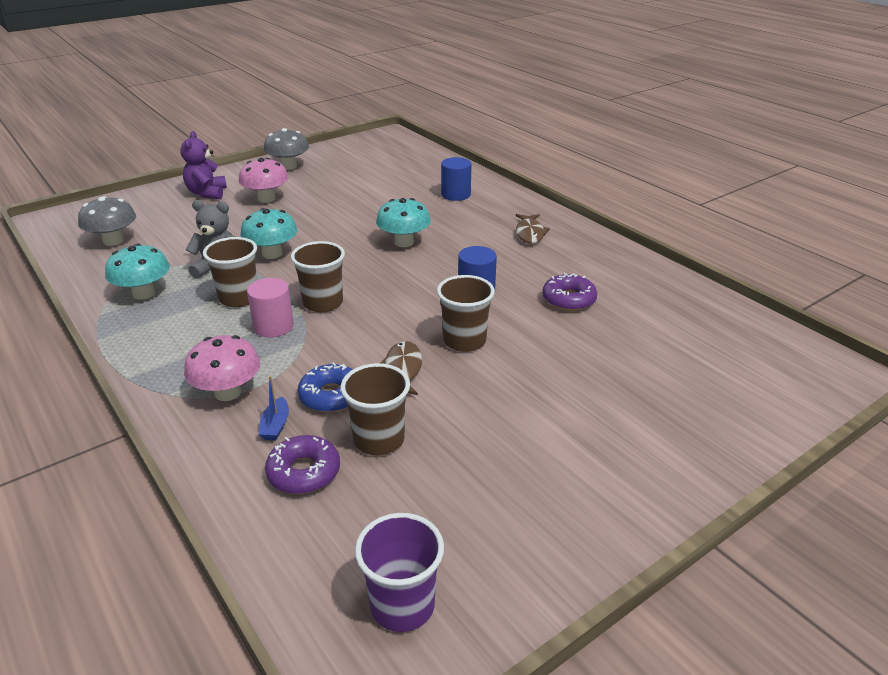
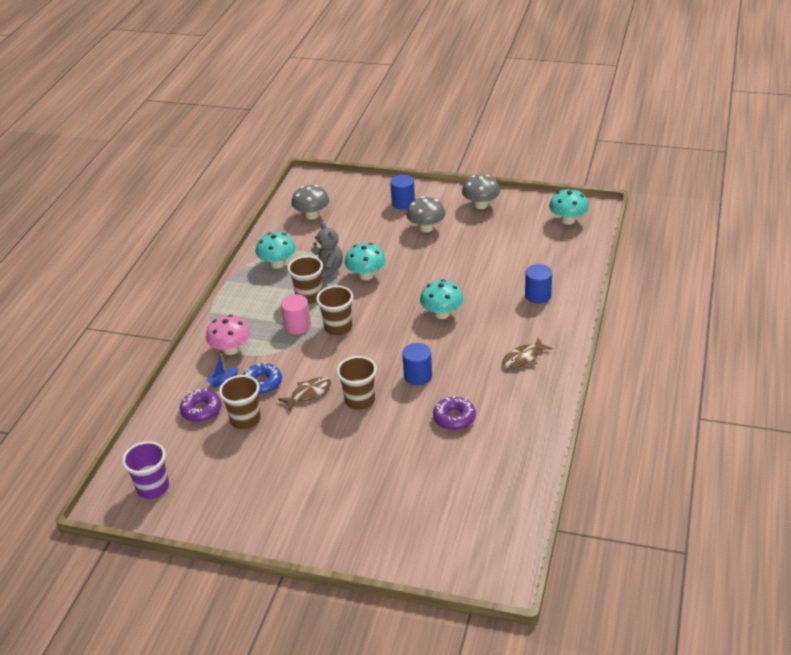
camera: 55 degrees right, 5 degrees up
purple teddy bear [180,131,227,199] -> blue cylinder [390,175,415,210]
pink mushroom [239,158,289,203] -> grey mushroom [406,196,445,232]
none -> turquoise mushroom [549,188,589,225]

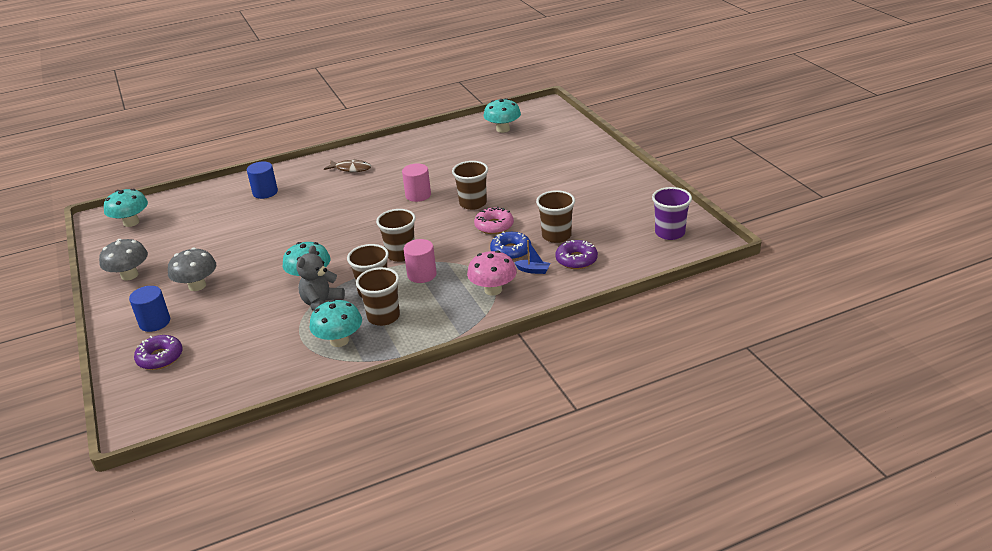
camera: 130 degrees left, 5 degrees down
brown fish [278,377,331,411] -> pink donut [474,206,514,234]
grey mushroom [291,185,330,220] -> none
blue cylinder [402,343,432,385] -> pink cylinder [402,163,431,202]
turquoise mushroom [420,279,463,319] -> turquoise mushroom moved to [484,98,521,133]
purple donut [433,396,476,430] -> purple donut moved to [134,335,183,370]
none -> brown cup [356,267,400,326]

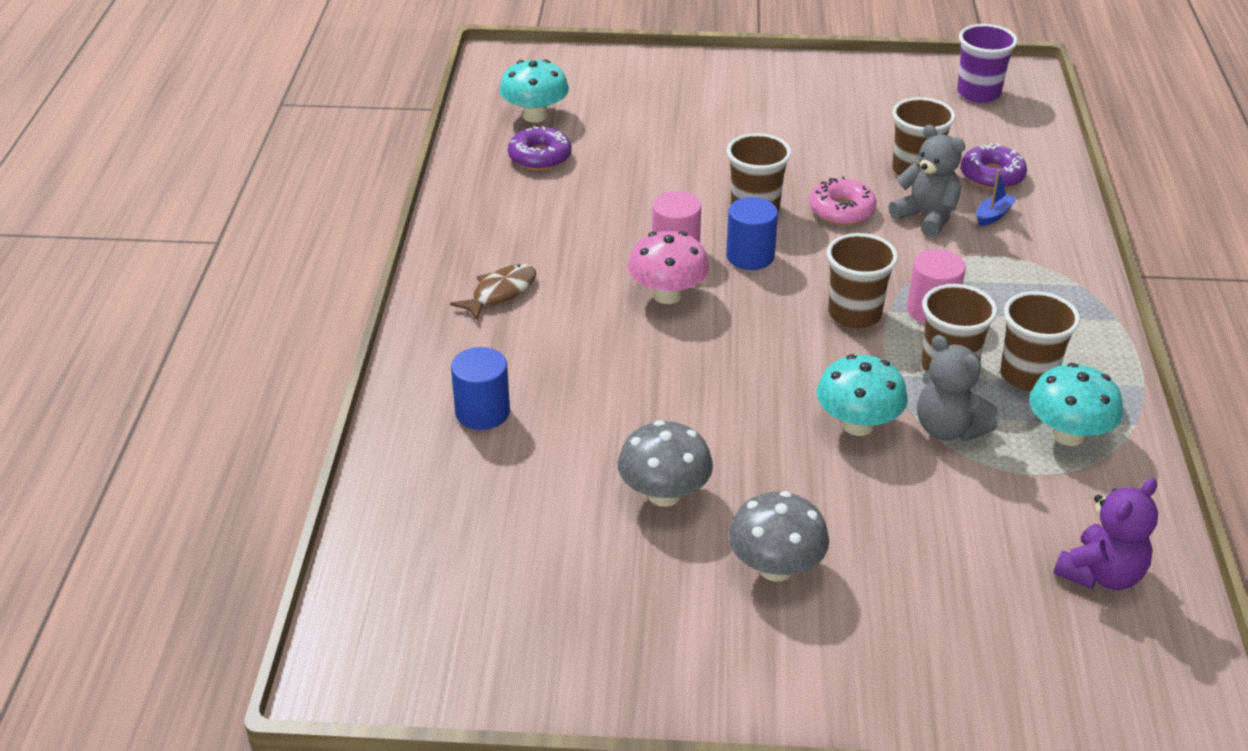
camera: 65 degrees left, 5 degrees up
grey mushroom [99,239,148,280] -> grey mushroom moved to [618,420,713,507]
turquoise mushroom [104,189,148,227] -> none
blue cylinder [129,286,170,332] -> blue cylinder moved to [726,197,778,270]
purple donut [134,335,183,370] -> purple donut moved to [508,126,572,170]
pink mushroom [467,250,517,296] -> pink mushroom moved to [628,231,709,304]
blue donut [490,231,531,260] -> grey teddy bear [888,125,965,237]
none -> purple teddy bear [1053,478,1158,590]

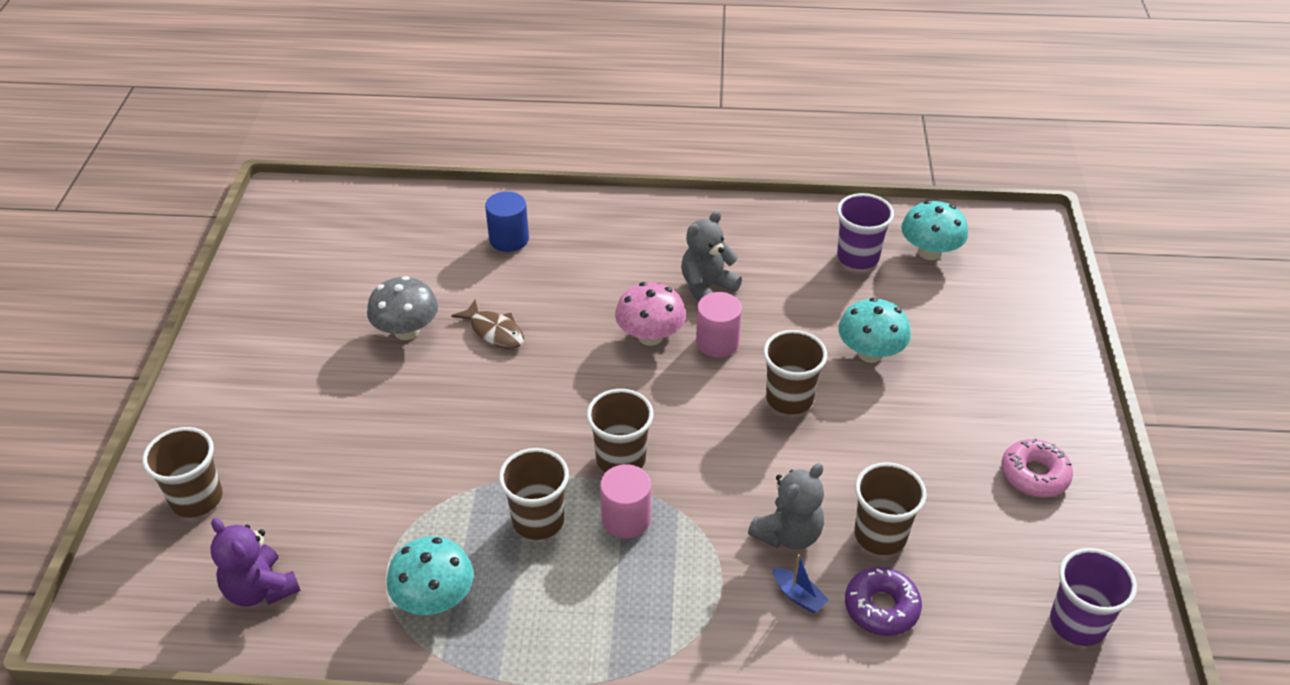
camera: 90 degrees right, 5 degrees up
brown fish [450,264,536,320] -> brown fish moved to [451,300,524,349]
purple donut [508,126,572,170] -> purple cup [837,193,894,269]
blue cylinder [726,197,778,270] -> none
grey mushroom [728,491,829,581] -> none
pink donut [809,176,877,225] -> pink donut moved to [1001,438,1073,498]
turquoise mushroom [817,354,908,436] -> turquoise mushroom moved to [838,298,911,363]
grey teddy bear [917,335,998,441] -> grey teddy bear moved to [681,211,742,302]
brown cup [1000,291,1080,391] -> brown cup moved to [142,427,223,518]

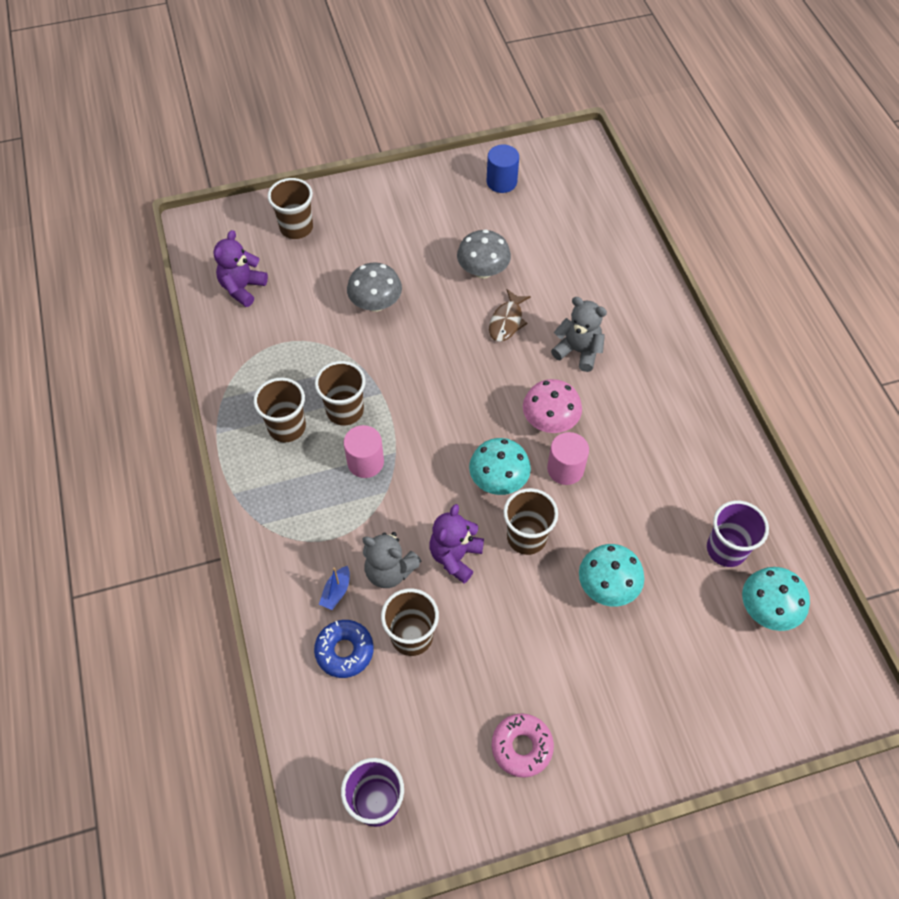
camera: 70 degrees right, 15 degrees up
turquoise mushroom [387,536,473,615] -> turquoise mushroom moved to [469,438,531,495]
blue cylinder [485,191,529,252] -> blue cylinder moved to [487,145,519,193]
brown cup [587,389,654,473] -> brown cup moved to [254,377,306,442]
grey teddy bear [681,211,742,302] -> grey teddy bear moved to [551,297,607,372]
purple donut [845,567,922,636] -> blue donut [314,620,374,678]
none -> grey mushroom [347,262,402,312]
none -> purple teddy bear [429,504,484,584]

